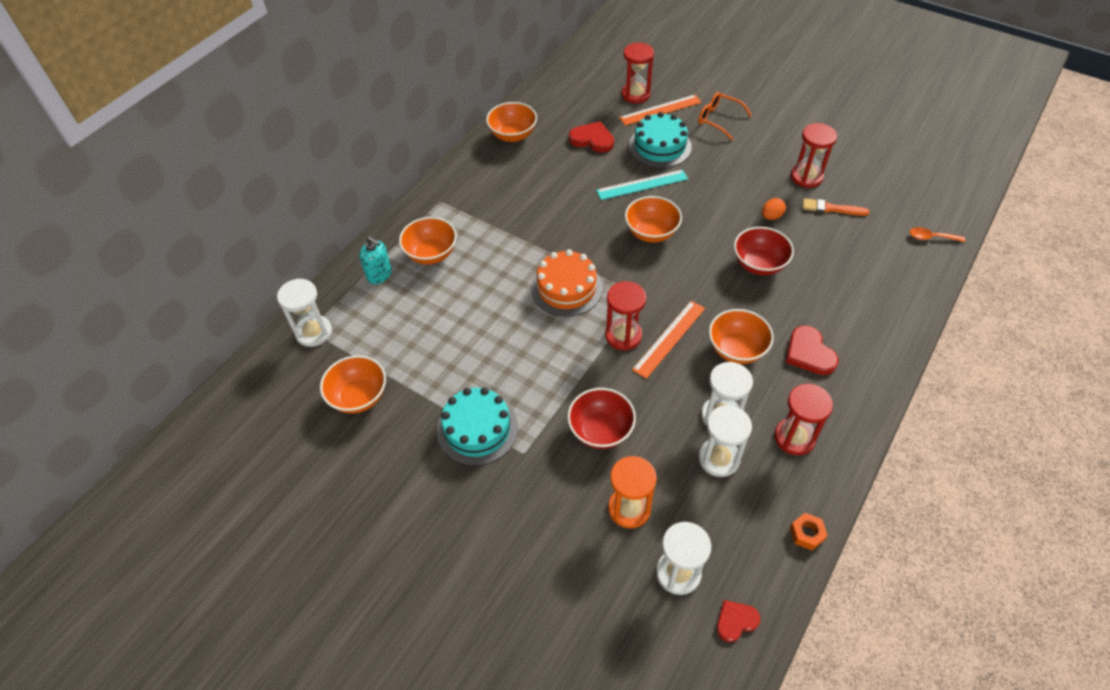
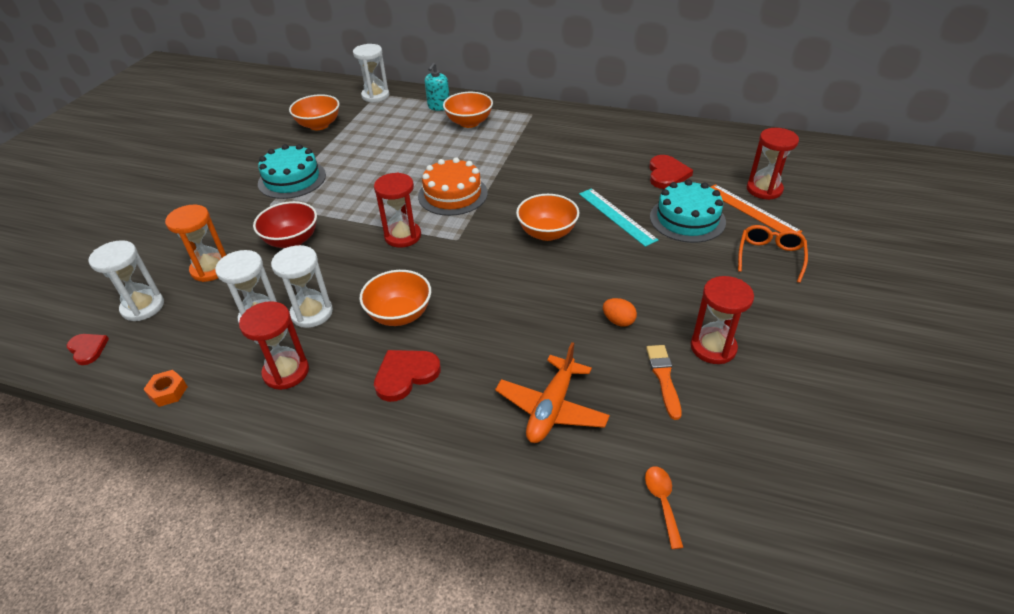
camera: 75 degrees right, 10 degrees down
orange bowl [486,102,537,142] -> none
orange ruler [632,301,705,379] -> none
red bowl [734,227,794,276] -> none
none -> orange plane [495,342,610,443]

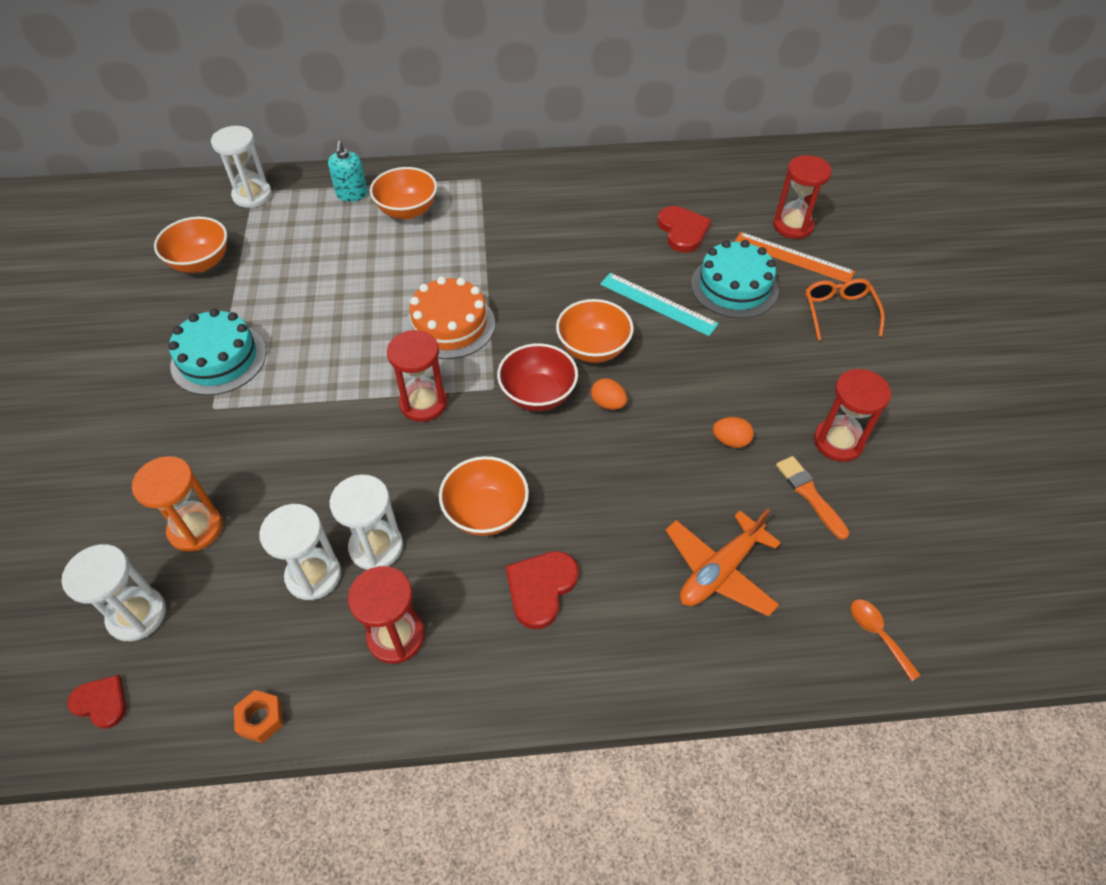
camera: 25 degrees left, 10 degrees up
red bowl [253,201,317,248] -> red bowl moved to [497,343,578,411]
orange plane [495,342,610,443] -> orange plane turned 45 degrees clockwise [666,509,781,617]
none -> orange egg [591,378,627,410]

